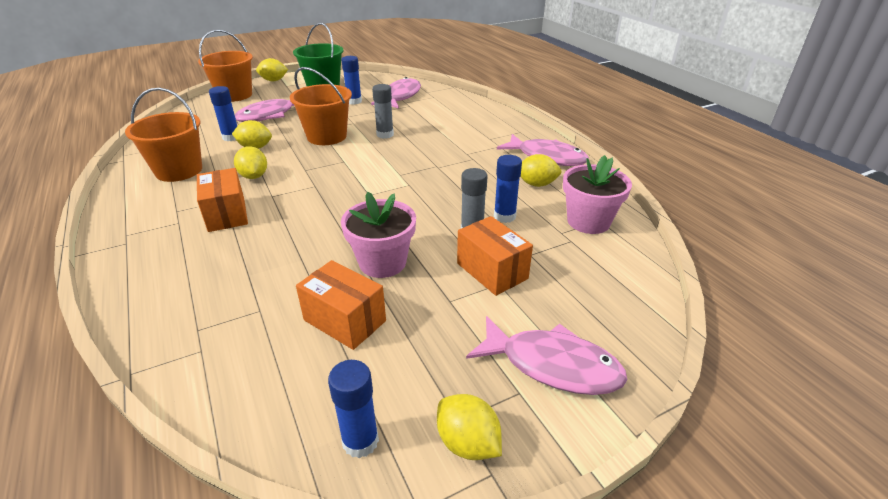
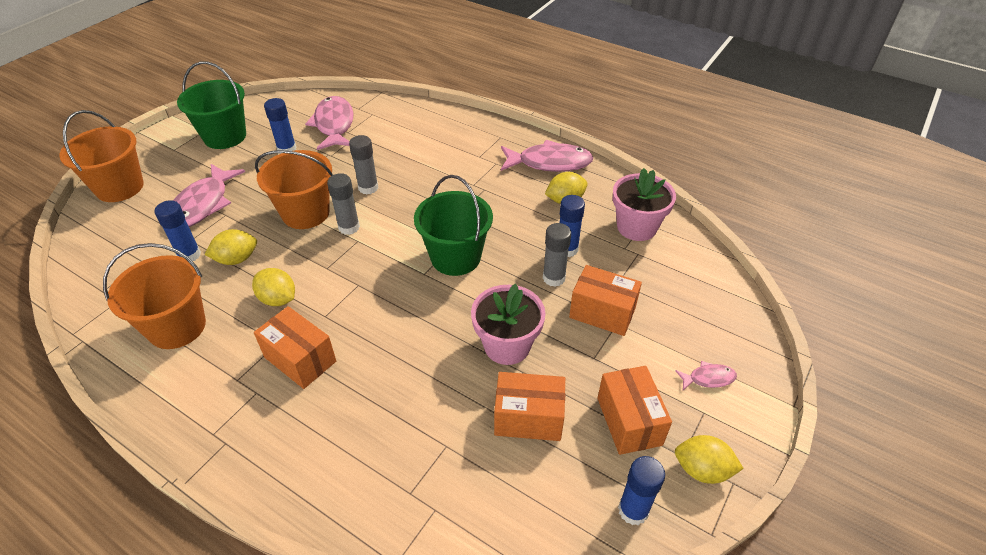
camera: 30 degrees left, 10 degrees up
yellow lemon [256,58,288,81] -> none
pink fish [466,316,627,395] -> pink fish [675,361,737,390], size x0.47
none -> grey glue stick [327,173,360,235]
none -> green bucket [414,175,493,276]
none -> orange box [598,366,672,455]

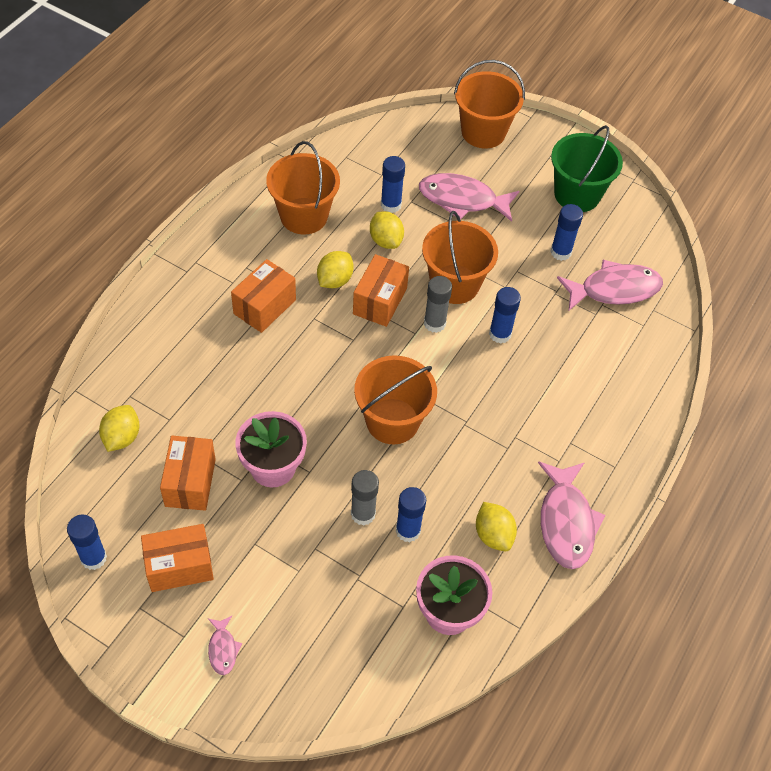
camera: 85 degrees right, 10 degrees up
grey glue stick [349,135,378,194] -> blue glue stick [489,287,521,344]
green bucket [414,175,493,276] -> orange bucket [354,355,437,444]
orange box [569,265,642,336] -> orange box moved to [353,254,409,327]
yellow lemon [675,435,744,484] -> yellow lemon moved to [99,405,139,452]

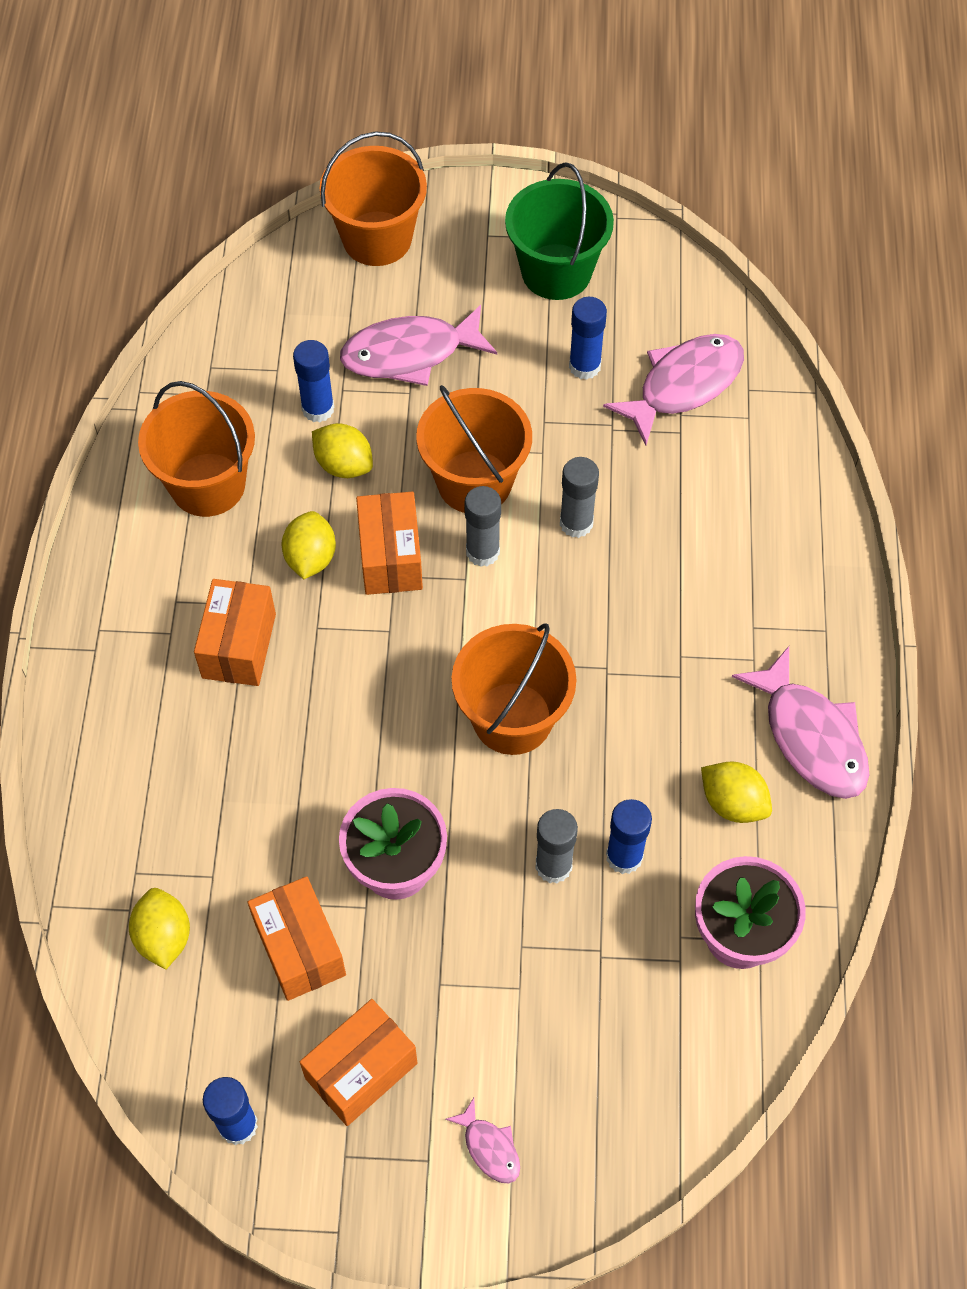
camera: 25 degrees left, 5 degrees up
blue glue stick [489,287,521,344] -> grey glue stick [560,457,599,538]

